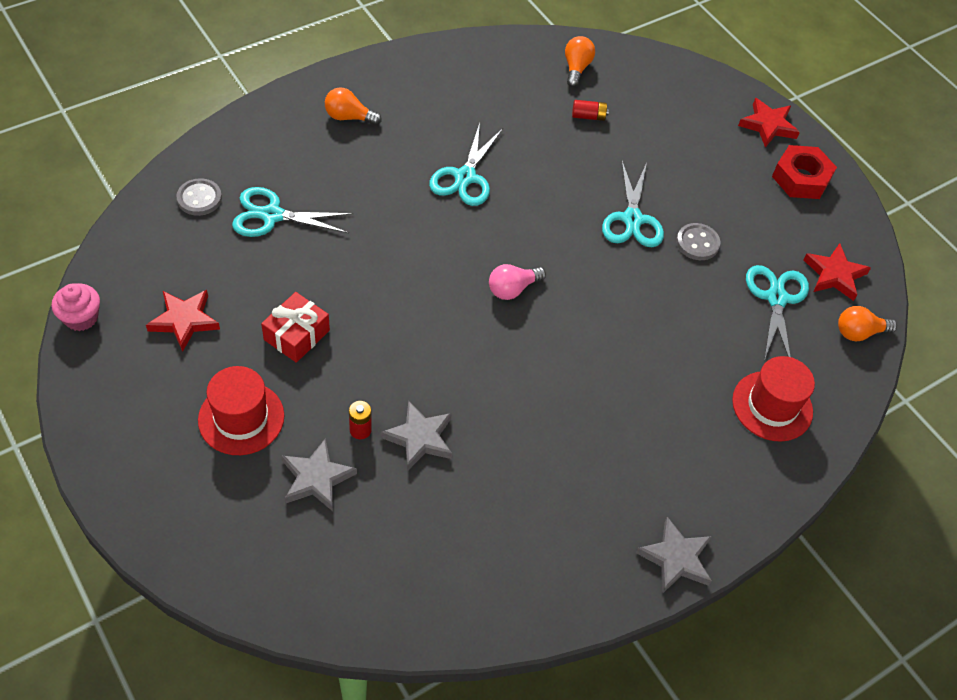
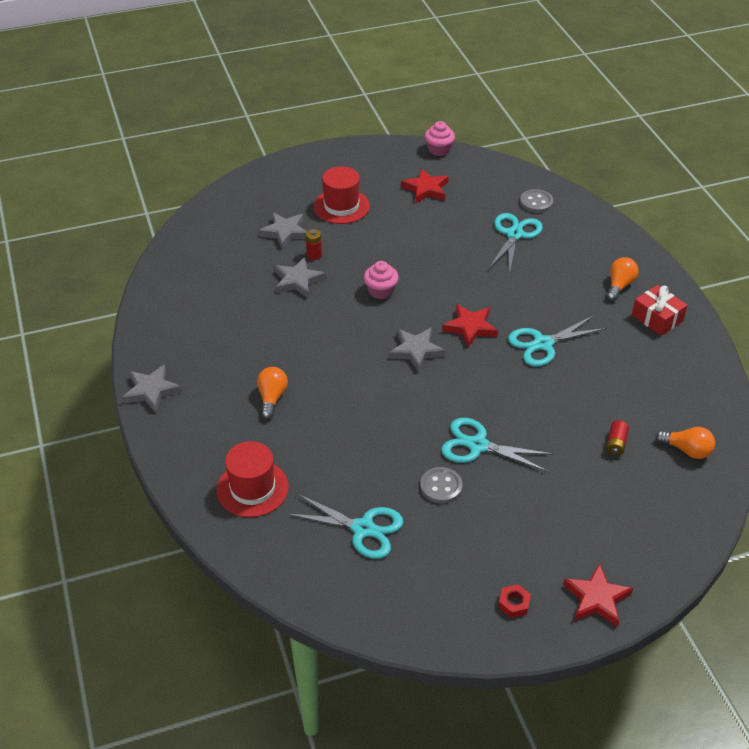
camera: 110 degrees right, 10 degrees down
red gift [261,292,330,363] -> red gift moved to [632,285,688,336]
turquoise scissors [429,123,503,206] -> turquoise scissors turned 60 degrees counterclockwise [508,316,607,367]
pink light bulb [489,264,546,300] -> grey star [389,328,446,372]
red nut [772,145,837,199] -> red nut [498,584,531,618], size x0.50
red star [803,243,871,301] -> red star moved to [442,304,498,347]
orange light bulb [838,306,897,341] -> orange light bulb moved to [257,367,288,419]
none -> pink cupcake [364,261,399,299]

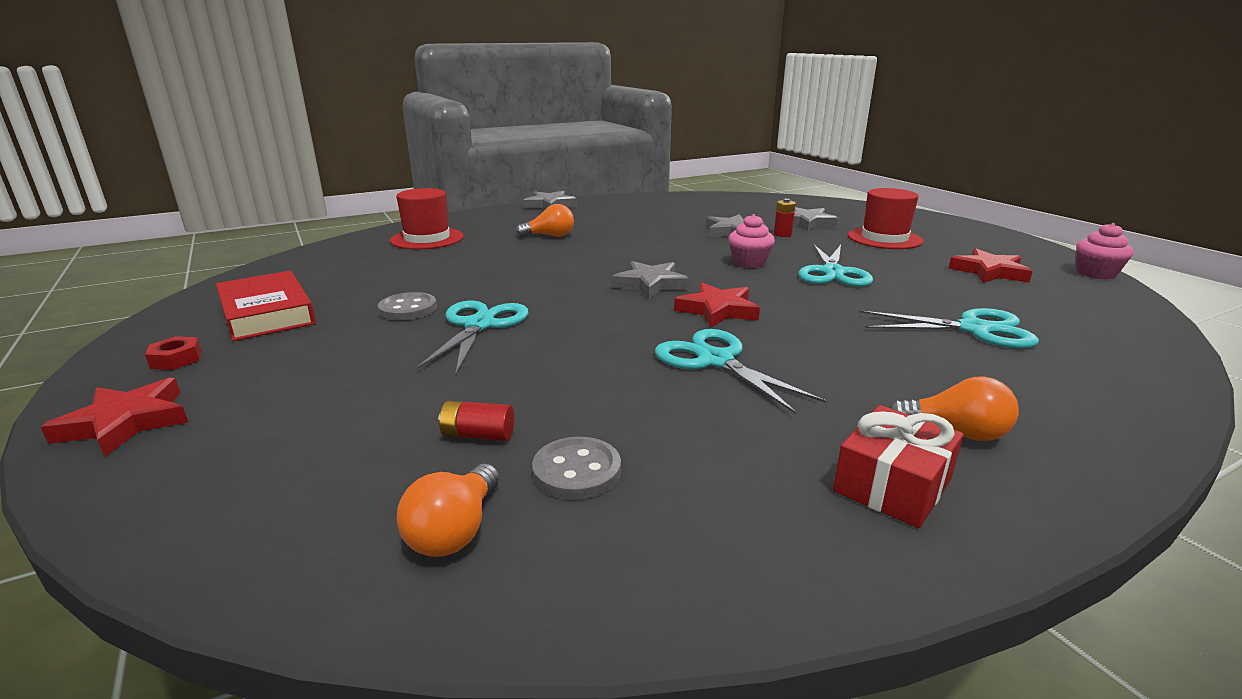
camera: 80 degrees right, 20 degrees down
turquoise scissors [286,494,403,559] -> turquoise scissors moved to [798,245,873,287]
grey button [520,189,553,213] -> grey button moved to [532,437,621,500]
none -> red book [216,271,316,341]

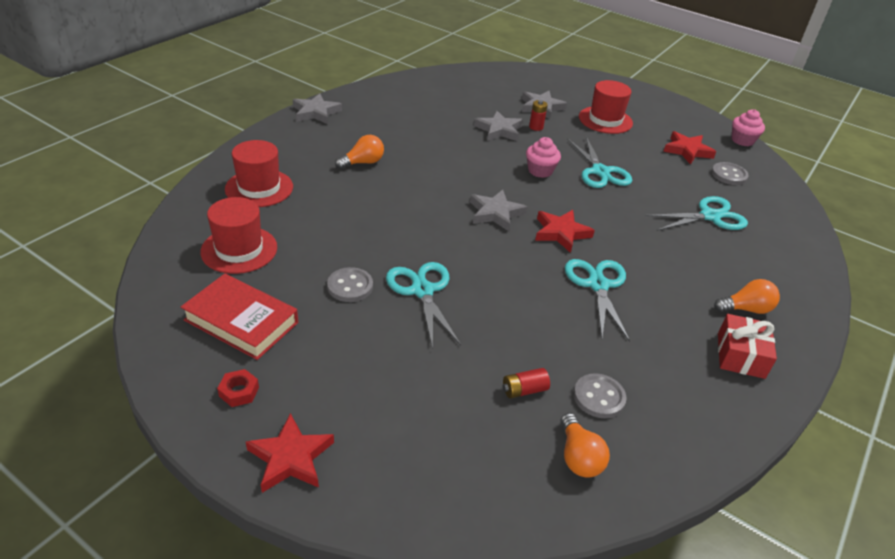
camera: 30 degrees left, 15 degrees up
turquoise scissors [655,329,827,415] -> turquoise scissors turned 60 degrees clockwise [565,259,630,342]
none -> red hat [200,197,277,274]
none -> grey button [712,162,749,185]

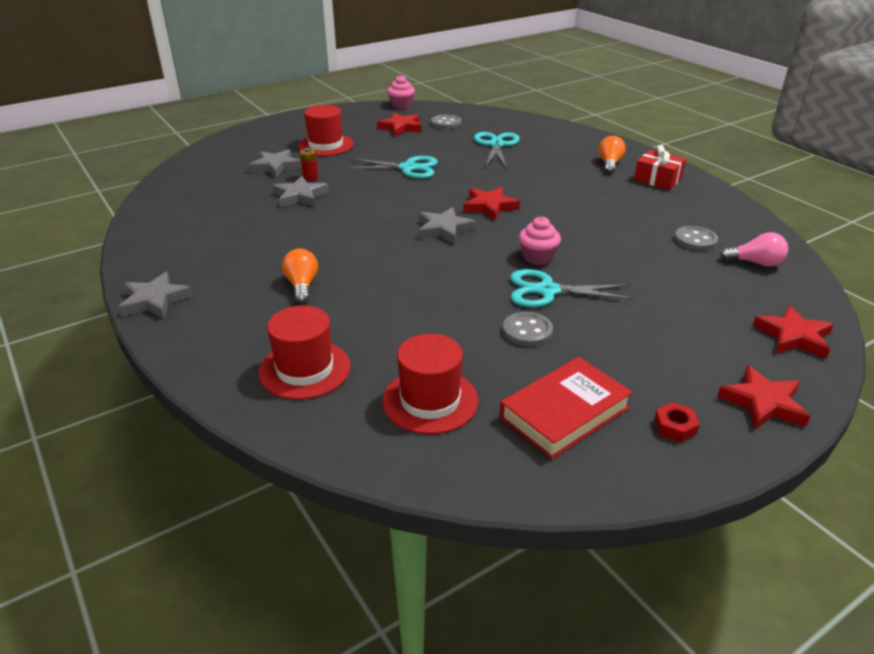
camera: 65 degrees left, 5 degrees down
red battery [503,368,550,398] -> none
pink cupcake [526,137,561,178] -> pink cupcake moved to [519,217,561,265]
orange light bulb [560,413,610,478] -> pink light bulb [720,232,788,267]
turquoise scissors [565,259,630,342] -> none
none -> red star [753,305,834,359]

